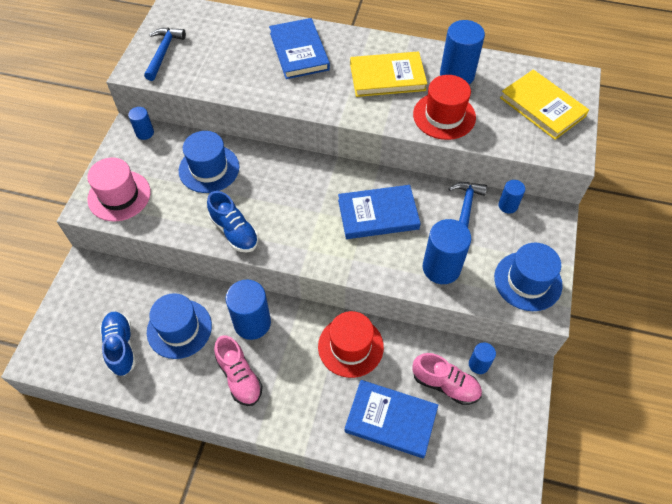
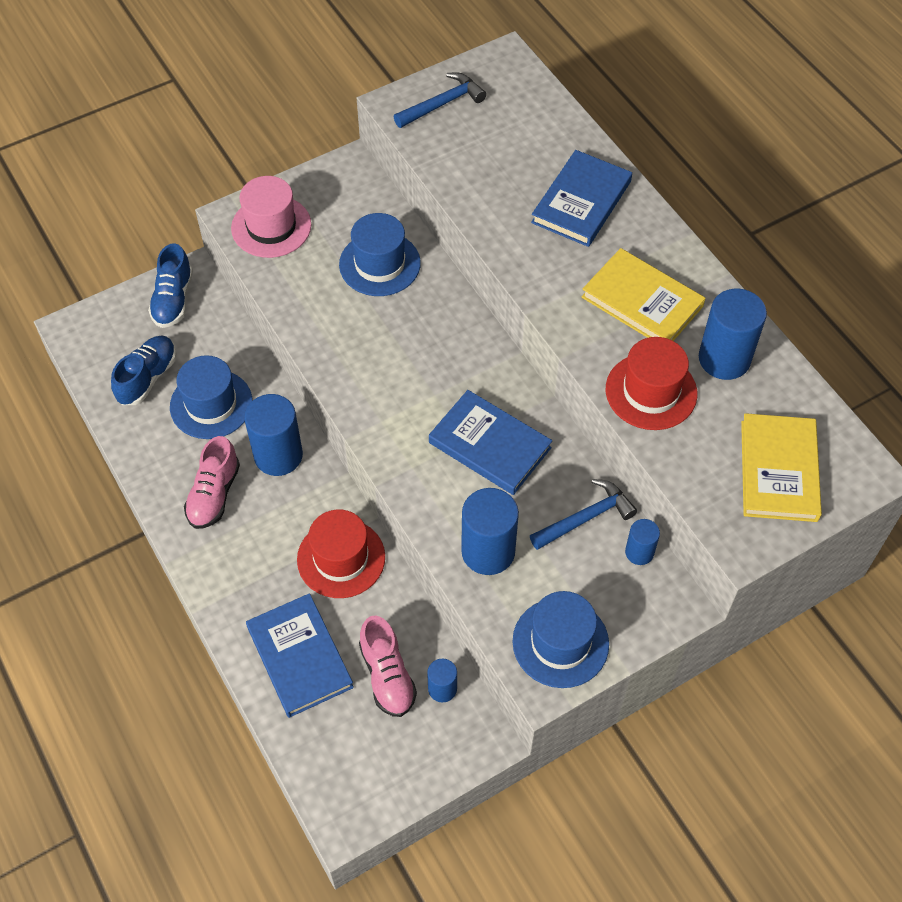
camera: 45 degrees right, 0 degrees up
blue cylinder [128,107,154,140] -> none
blue shoe [207,191,259,252] -> blue shoe moved to [148,243,193,328]

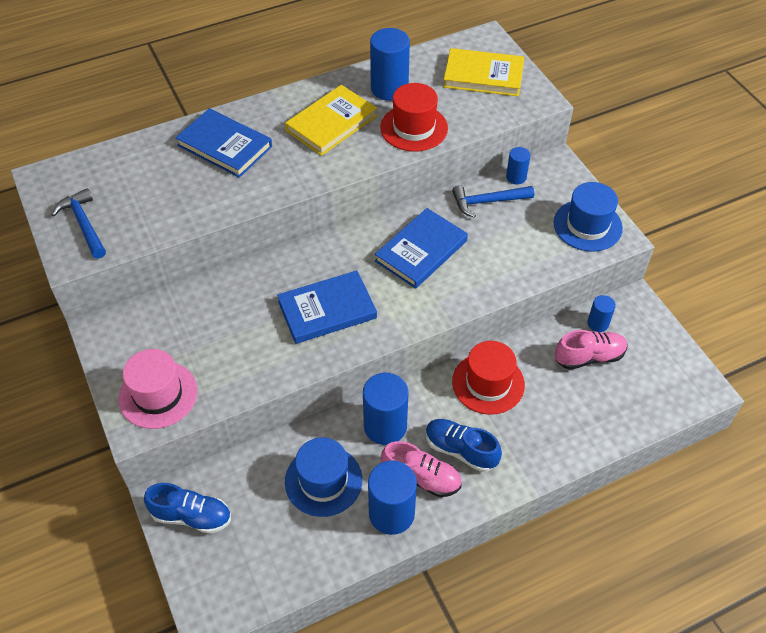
camera: 85 degrees left, 5 degrees down
blue shoe [111,336,176,405] -> blue shoe moved to [425,419,502,472]
blue book [246,593,354,718] -> blue book moved to [277,270,377,344]
blue hat [339,213,421,296] -> none
blue cylinder [461,488,519,575] -> blue cylinder moved to [368,461,417,535]
blue hammer [530,479,637,550] -> blue hammer turned 75 degrees counterclockwise [452,185,534,218]

